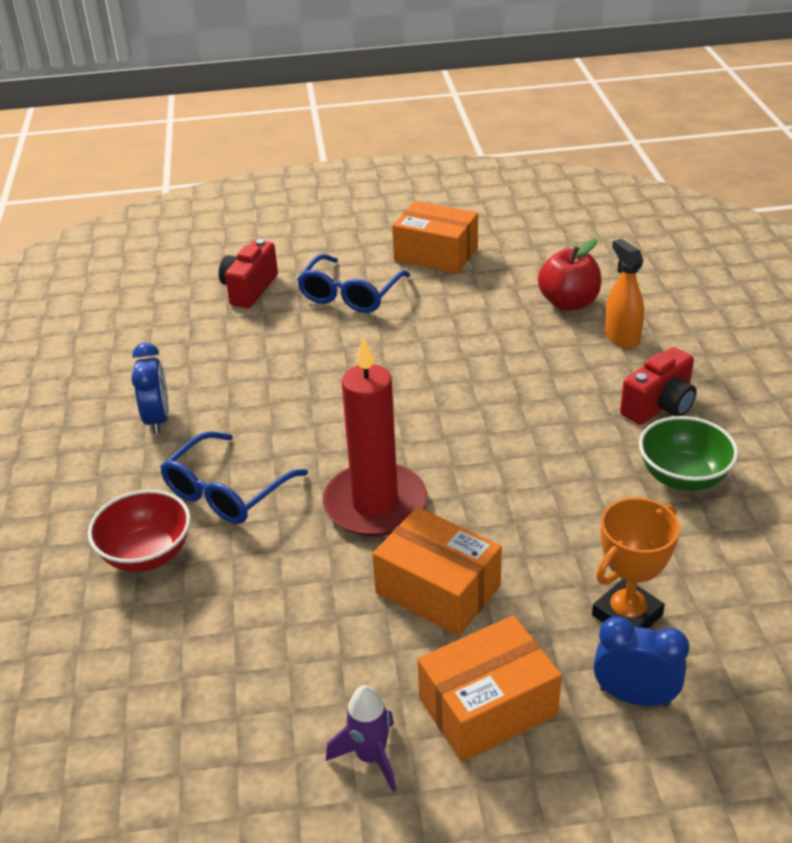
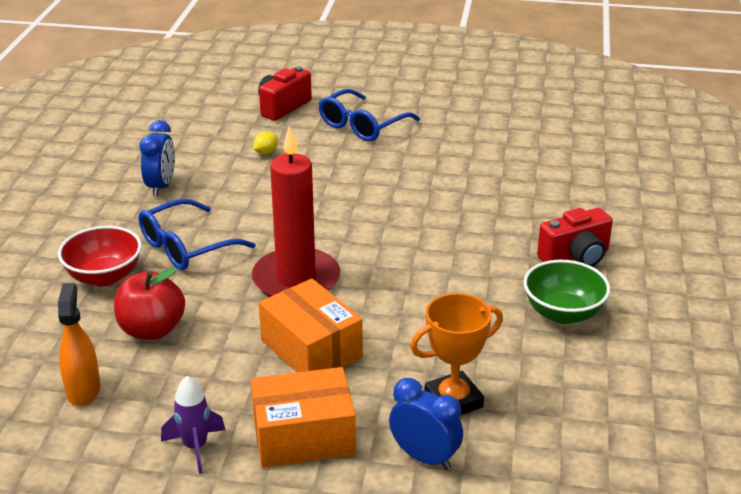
camera: 15 degrees right, 5 degrees down
orange box [392,201,478,274] -> none
red apple [538,239,601,311] -> red apple moved to [114,267,185,340]
orange spray bottle [605,239,644,349] -> orange spray bottle moved to [58,283,101,406]
none -> yellow lemon [253,131,278,154]

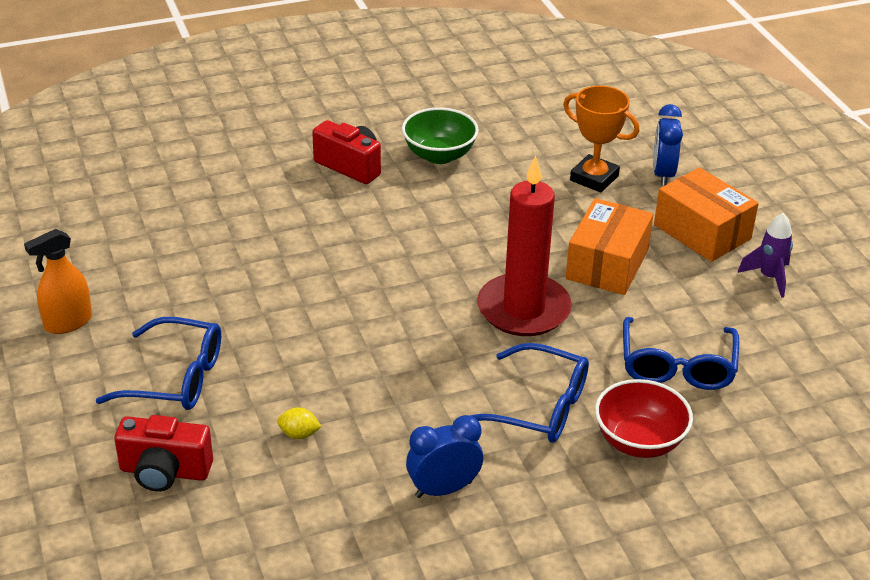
camera: 120 degrees left, 5 degrees up
orange spray bottle [58,283,101,406] -> orange spray bottle moved to [24,229,92,334]
red apple [114,267,185,340] -> blue glasses [623,317,739,390]

